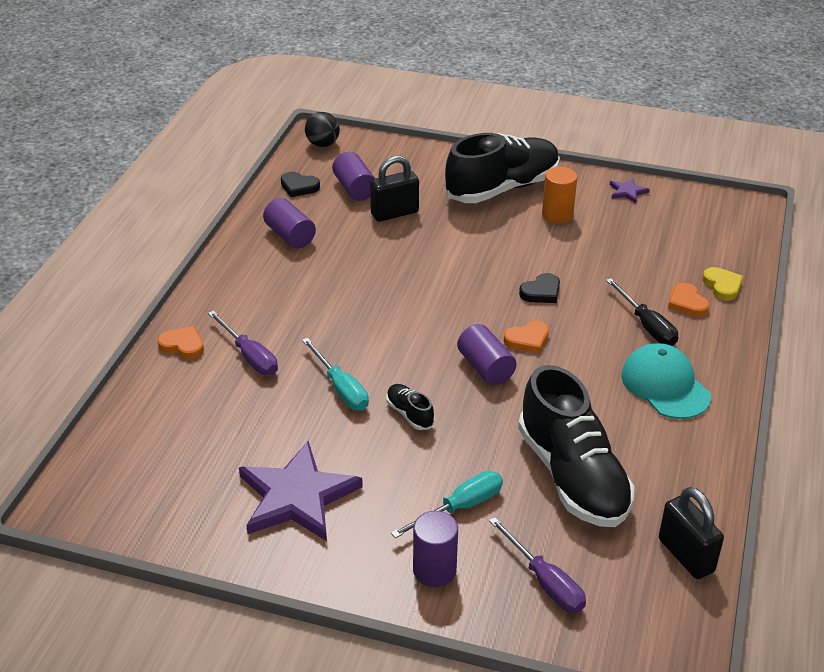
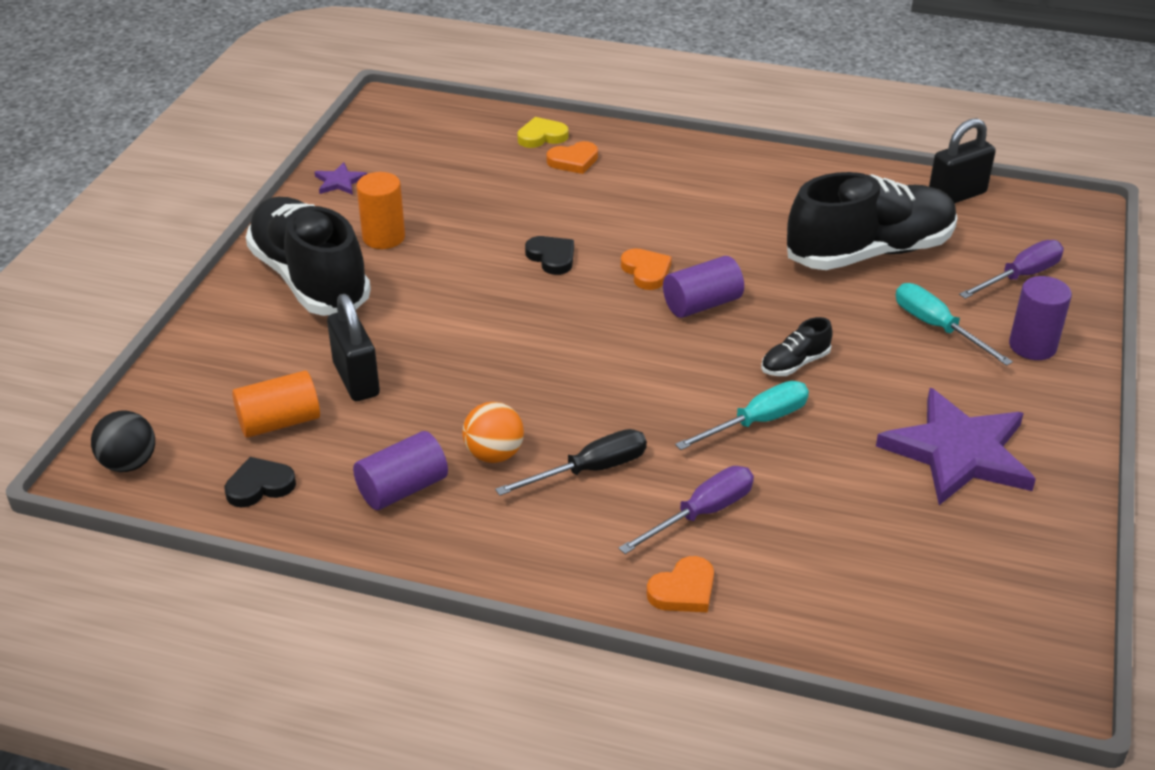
camera: 90 degrees left, 0 degrees up
orange heart [158,326,204,359] -> orange heart turned 150 degrees counterclockwise [647,556,714,612]
black heart [281,172,320,197] -> black heart turned 135 degrees counterclockwise [225,457,296,507]
purple cylinder [332,152,375,201] -> orange cylinder [232,371,320,438]
black screwdriver [606,278,678,346] -> black screwdriver moved to [495,429,647,496]
turquoise cap [621,343,711,419] -> none
none -> orange ball [462,402,524,463]

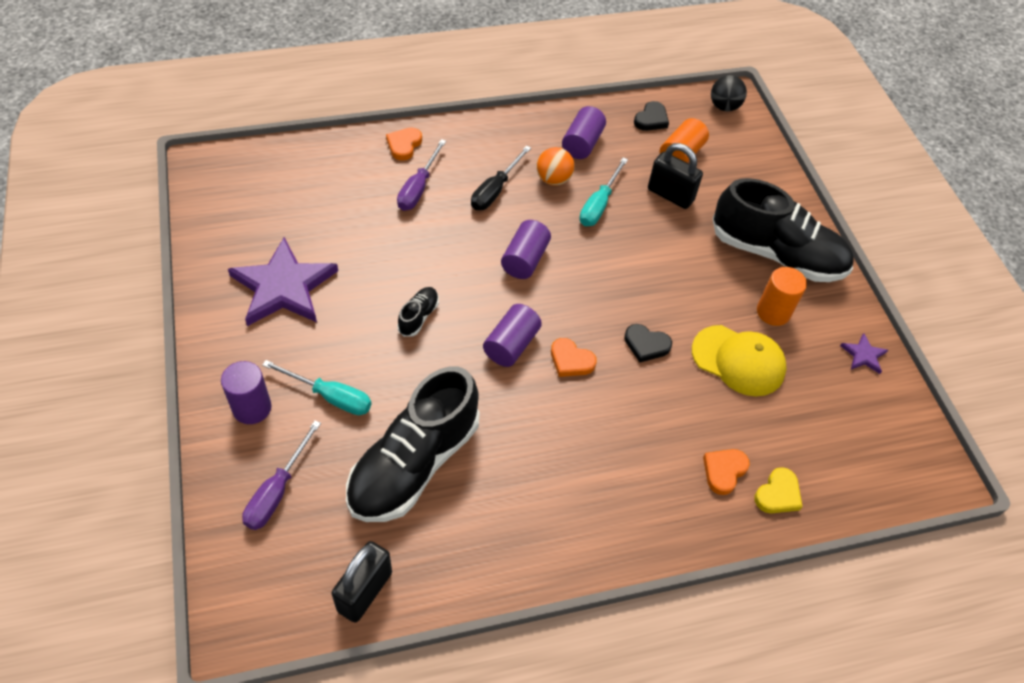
camera: 145 degrees right, 15 degrees up
turquoise screwdriver [675,381,809,450] -> turquoise screwdriver moved to [579,158,628,226]
none -> purple cylinder [501,220,551,279]
none -> yellow cap [692,325,787,396]

